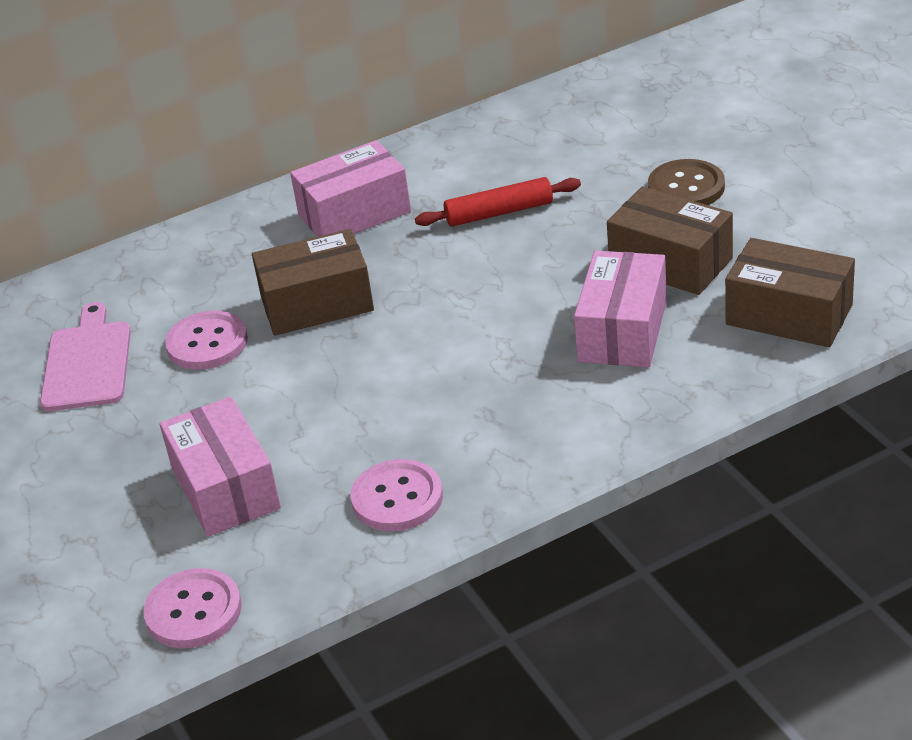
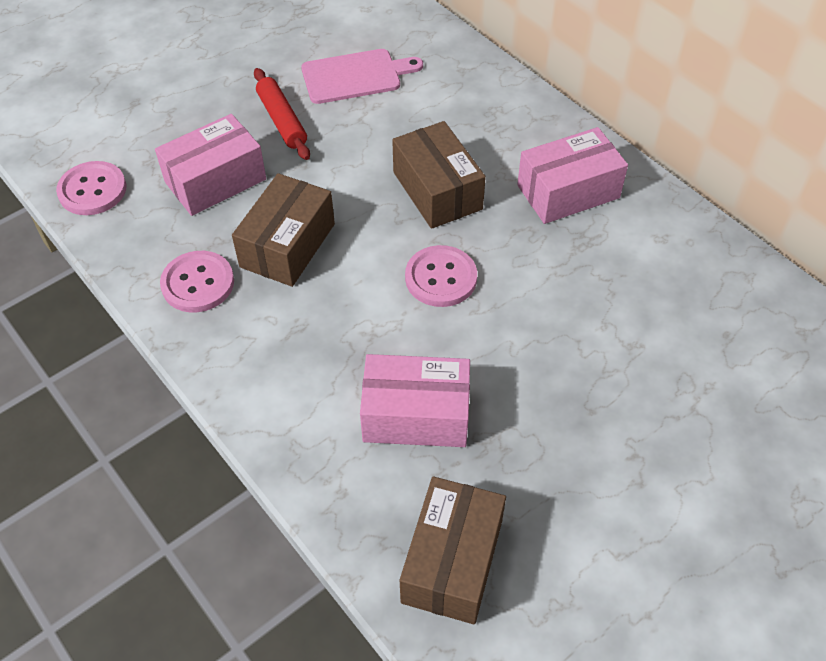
camera: 75 degrees right, 15 degrees up
pink button [165,311,248,370] -> pink button moved to [405,245,477,307]
pink box [290,140,411,237] -> pink box turned 75 degrees counterclockwise [517,127,628,224]
red rolling pin [415,177,581,227] -> red rolling pin moved to [254,68,310,160]
brown box [607,186,733,295] -> brown box moved to [232,173,335,287]
brown button [648,159,725,205] -> none

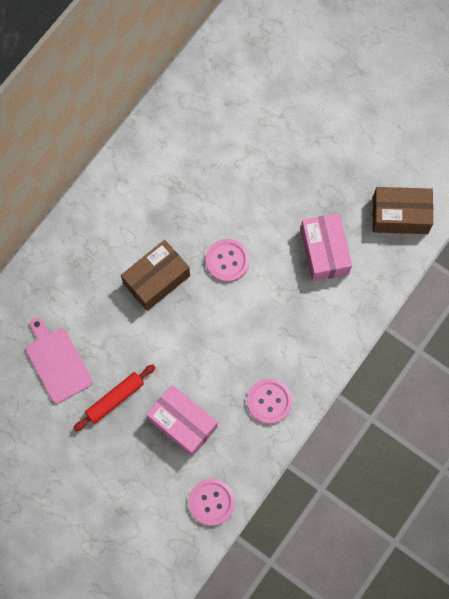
camera: 105 degrees left, 20 degrees up
brown box [232,173,335,287] -> none
pink box [517,127,628,224] -> none

